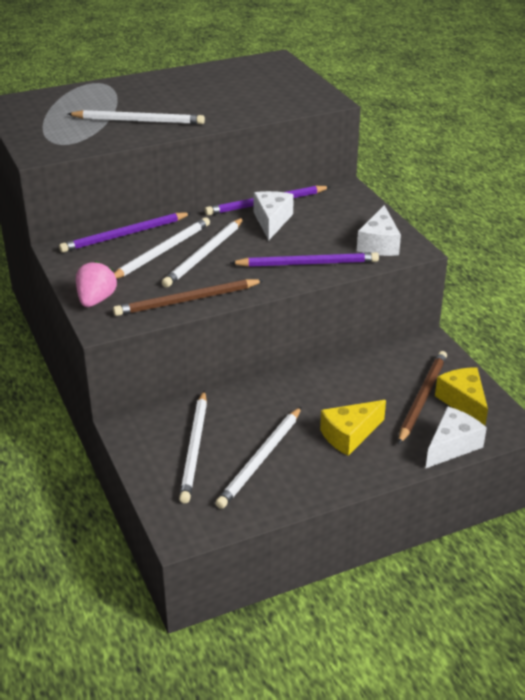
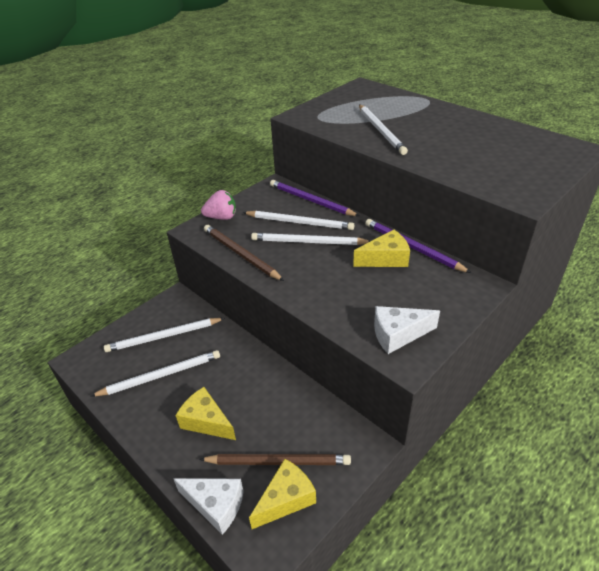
camera: 70 degrees right, 5 degrees up
white pencil [215,407,301,509] -> white pencil turned 150 degrees clockwise [90,350,220,397]
purple pencil [230,252,379,267] -> none
white cheese [253,191,294,240] -> yellow cheese [353,230,410,267]

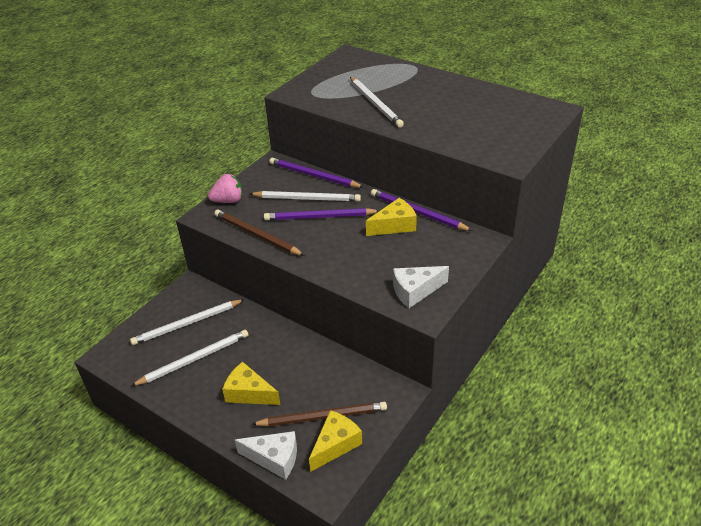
camera: 10 degrees left, 0 degrees up
white pencil [251,233,370,245] -> purple pencil [264,208,379,220]

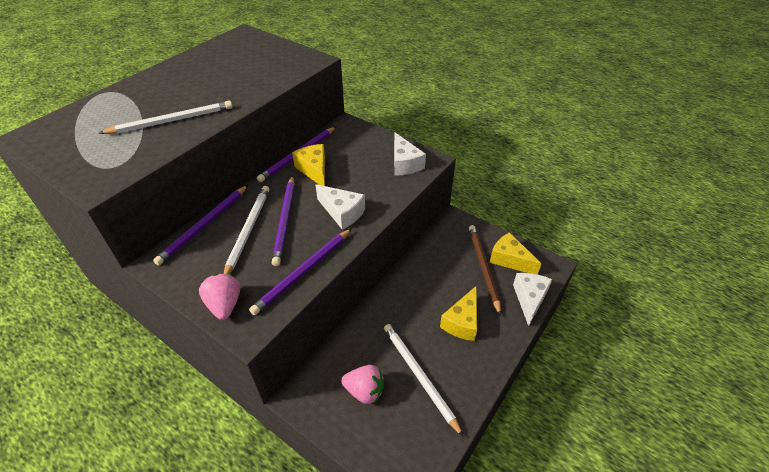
camera: 90 degrees left, 5 degrees up
white pencil [130,299,245,345] -> pink strawberry [341,365,384,404]
brown pencil [214,209,305,256] -> purple pencil [249,228,352,315]
none -> white cheese [315,184,365,230]

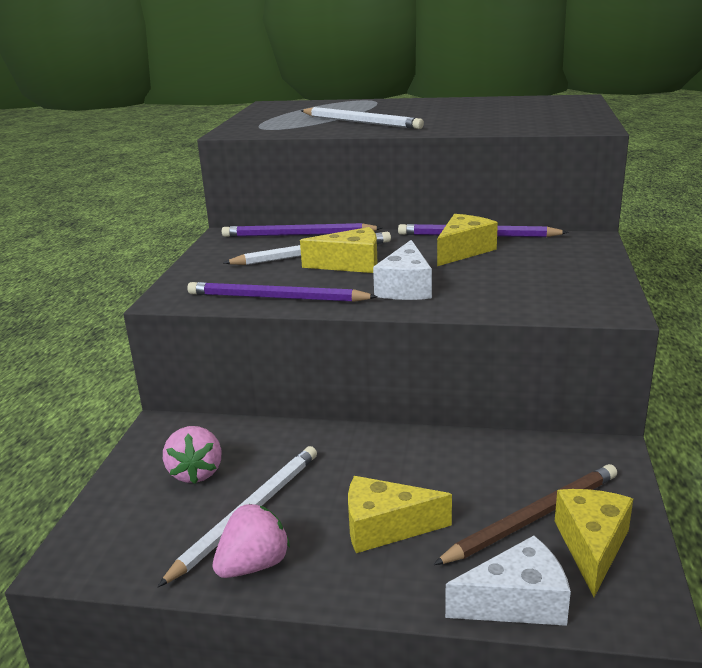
camera: 65 degrees right, 20 degrees down
pink strawberry [199,274,240,320] -> pink strawberry moved to [213,504,290,578]
purple pencil [272,176,295,266] -> yellow cheese [300,227,378,273]
white cheese [394,133,426,176] -> none

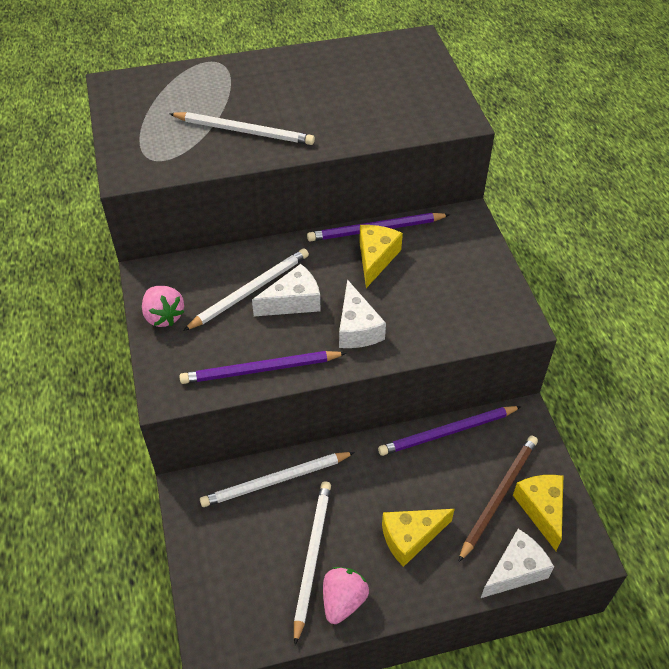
camera: 25 degrees left, 25 degrees up
pink strawberry [163,426,222,484] -> pink strawberry moved to [142,286,184,327]
purple pencil [222,223,382,237] -> purple pencil moved to [378,406,522,456]
yellow cheese [300,227,378,273] -> white cheese [252,264,320,316]
none -> white pencil [200,452,355,507]

